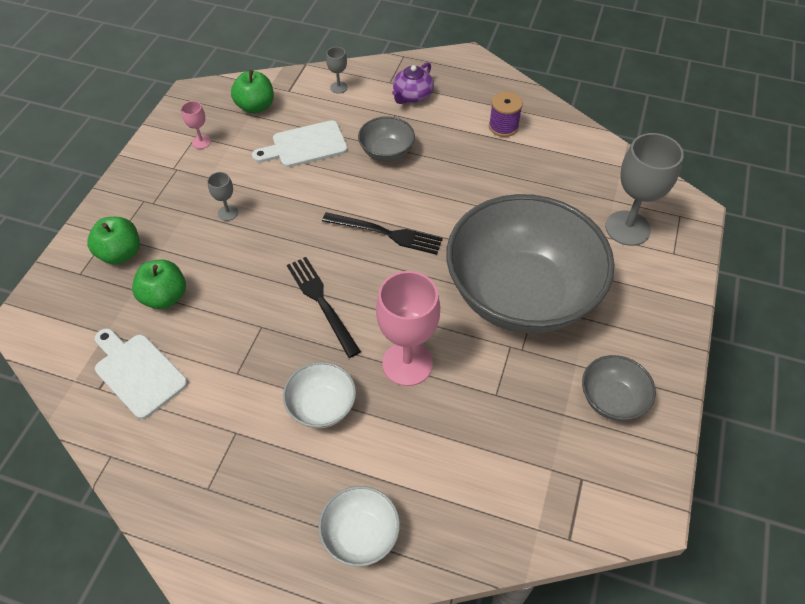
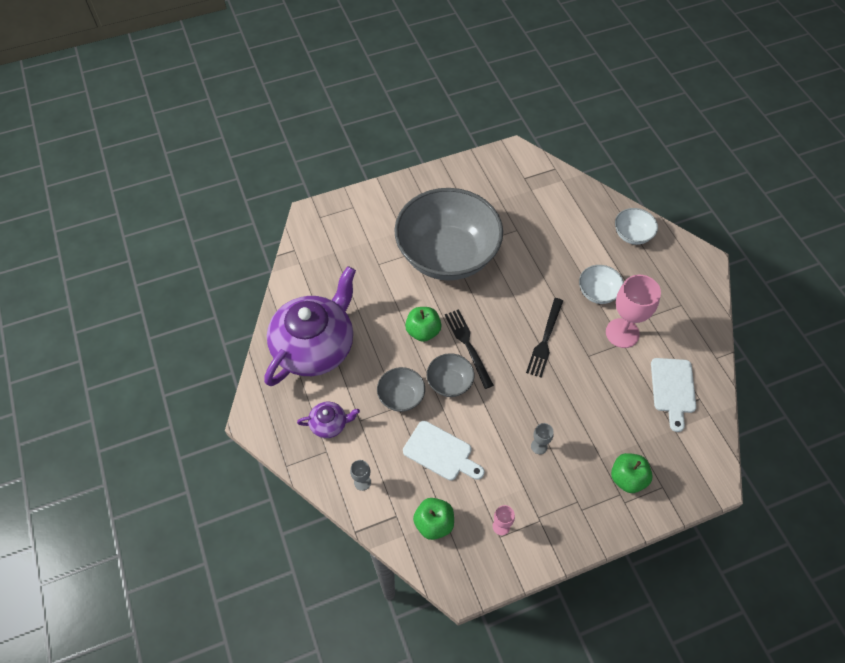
camera: 130 degrees left, 5 degrees up
green apple [132,259,186,310] -> green apple moved to [405,307,442,342]
pink goblet [376,271,440,386] -> pink goblet moved to [606,275,661,348]
purple spool [489,92,523,137] -> purple teapot [264,266,356,386]
grey bowl [582,355,656,421] -> grey bowl moved to [427,353,475,397]
grey goblet [605,133,684,246] -> none

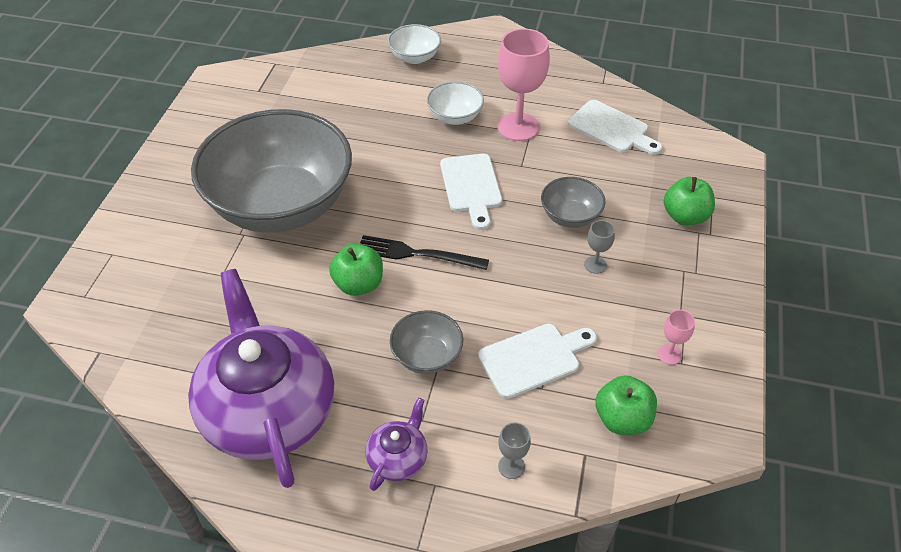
camera: 55 degrees left, 10 degrees down
grey bowl [427,353,475,397] -> grey bowl moved to [541,177,605,228]
black fork [526,298,563,378] -> white cutting board [440,154,502,230]

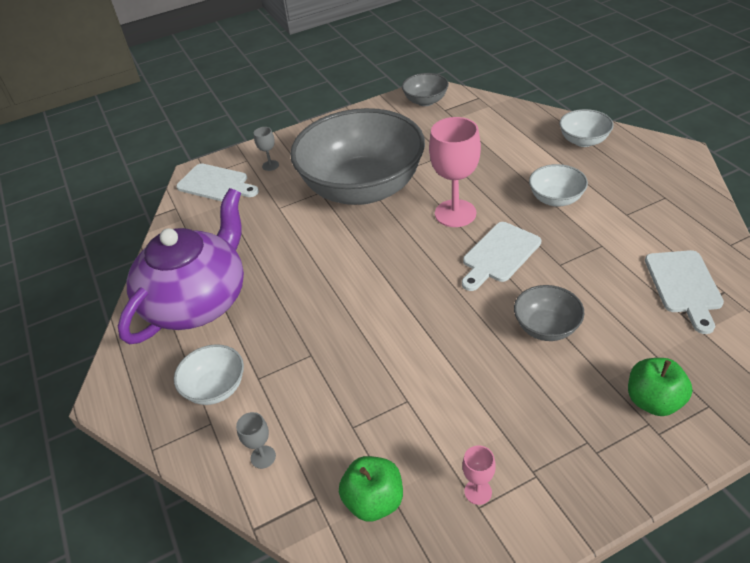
camera: 55 degrees right, 5 degrees down
green apple [329,244,383,296] -> none
black fork [360,235,489,270] -> none
purple teapot [366,398,428,491] -> white bowl [174,344,244,405]
grey bowl [390,310,463,374] -> grey bowl moved to [402,73,449,106]
white cutting board [478,324,597,399] -> white cutting board moved to [176,163,259,201]
pink goblet [497,29,550,141] -> pink goblet moved to [429,117,481,227]
grey goblet [584,220,615,274] -> grey goblet moved to [254,127,279,171]

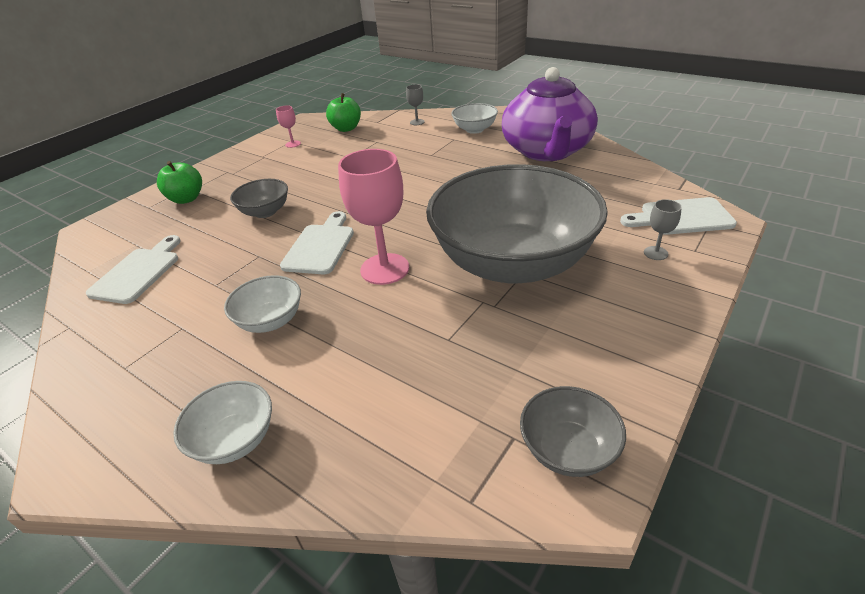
camera: 150 degrees right, 5 degrees down
white cutting board [645,250,724,334] -> white cutting board turned 45 degrees clockwise [86,235,181,304]

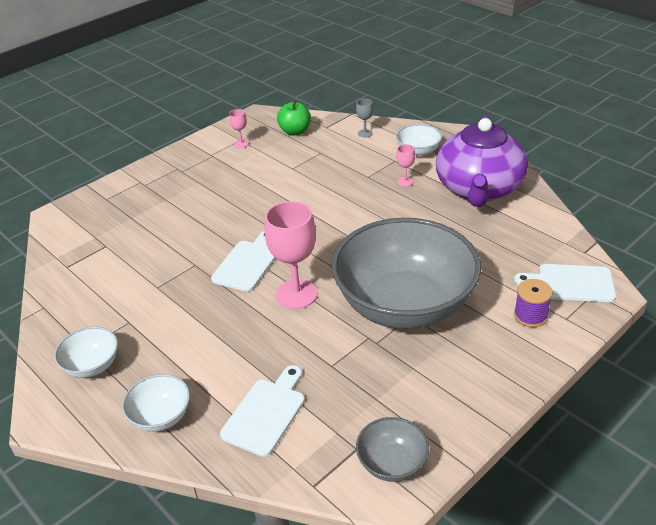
camera: 10 degrees right, 0 degrees up
white cutting board [86,235,181,304] -> white cutting board moved to [220,365,305,457]
green apple [157,161,202,204] -> none
white bowl [224,275,301,333] -> white bowl moved to [54,327,118,378]
grey bowl [230,179,288,218] -> none
grey goblet [644,199,682,260] -> purple spool [514,279,553,327]
none -> pink goblet [396,144,415,186]

